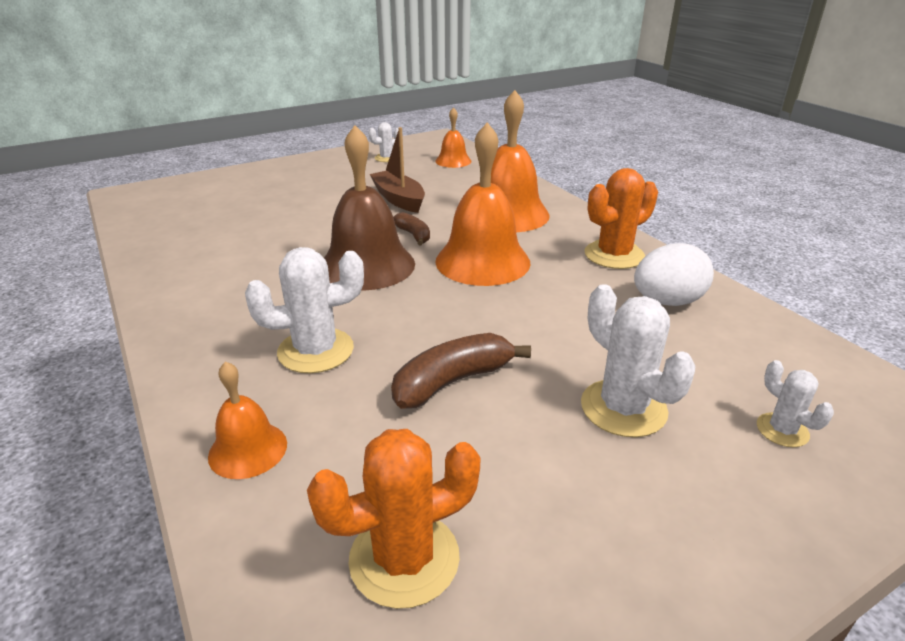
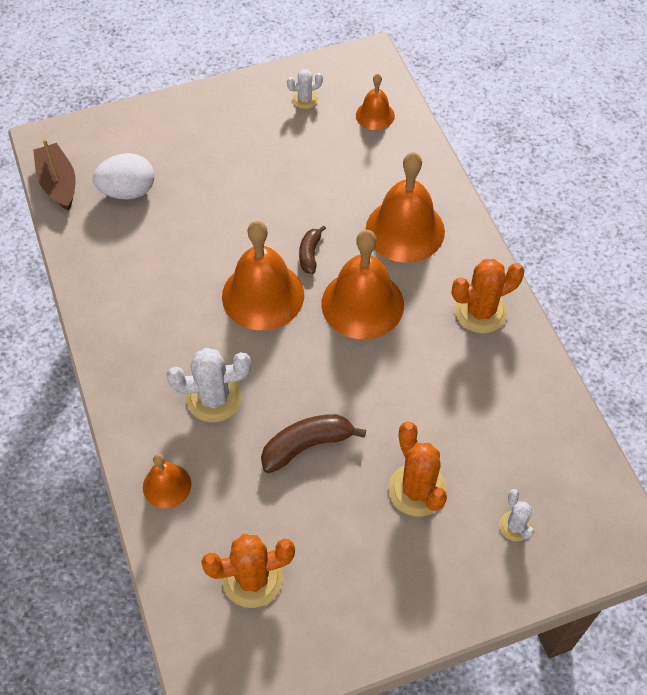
camera: 10 degrees right, 25 degrees up
brown bell [324,125,415,291] -> orange bell [222,221,304,330]
brown boat [370,127,425,213] -> brown boat moved to [33,139,76,211]
brown banana [393,212,430,245] -> brown banana turned 150 degrees counterclockwise [299,225,326,274]
white cactus [581,284,696,438] -> orange cactus [388,421,447,517]
white egg [634,243,714,306] -> white egg moved to [93,153,154,200]

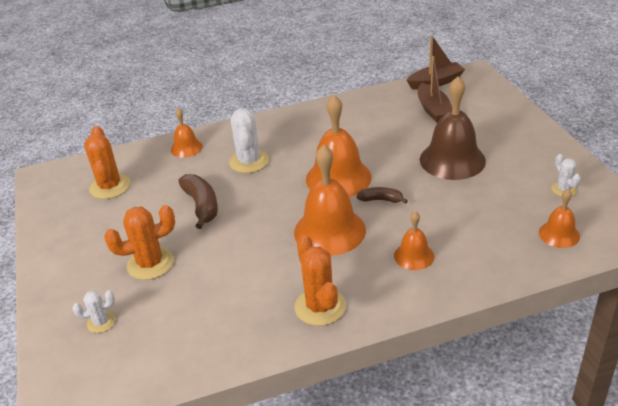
camera: 95 degrees right, 20 degrees down
white egg [93,153,154,200] -> brown boat [418,56,452,123]
orange bell [366,152,445,263] -> orange bell [394,211,434,270], size x0.53
none -> brown bell [420,76,486,180]

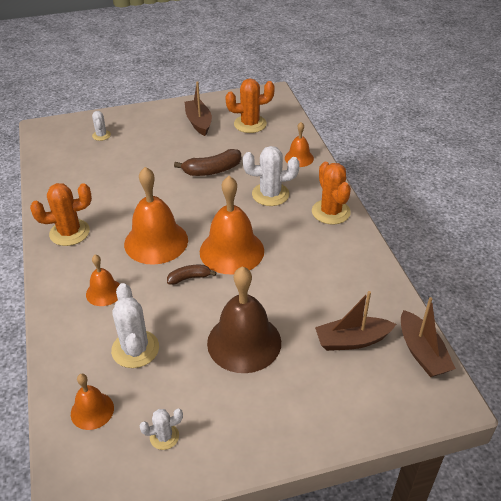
camera: 90 degrees right, 5 degrees up
orange cactus [104,205,175,280] -> orange cactus moved to [312,162,351,225]
brown banana [357,187,408,204] -> brown banana turned 120 degrees counterclockwise [167,265,216,285]
none -> white cactus [111,283,159,368]
none -> brown boat [185,81,212,136]

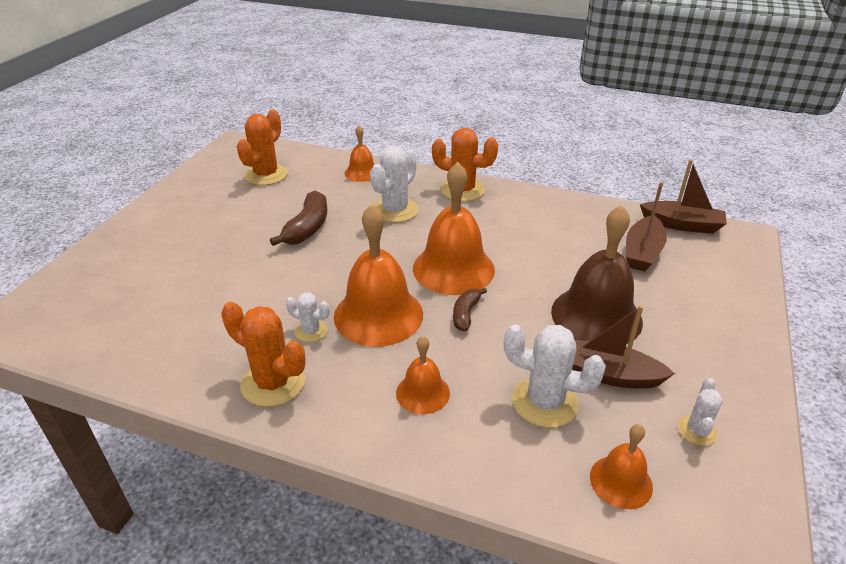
camera: 55 degrees left, 5 degrees down
orange cactus [30,183,92,246] -> orange cactus turned 75 degrees counterclockwise [221,302,306,407]
white cactus [92,111,111,141] -> white cactus moved to [286,292,330,342]
brown boat [185,81,212,136] -> brown boat moved to [572,305,675,388]

